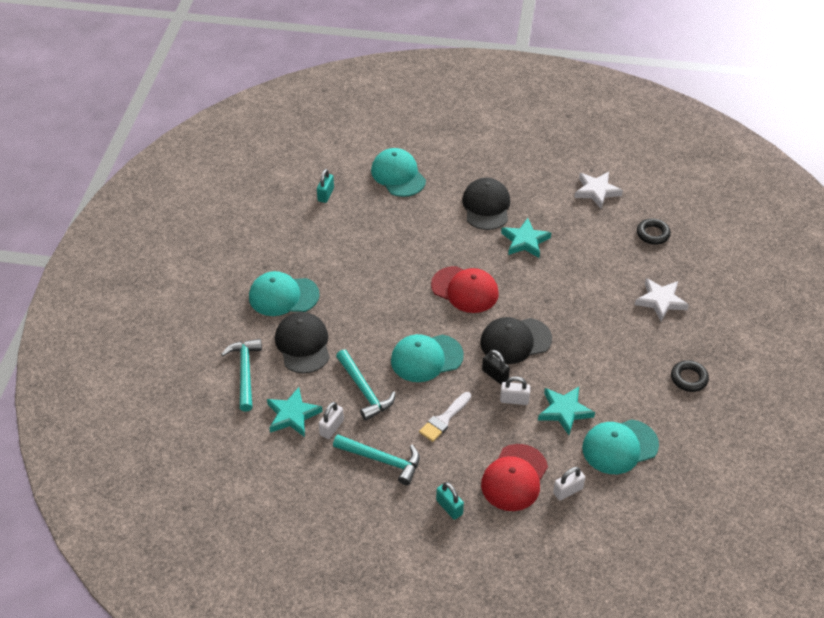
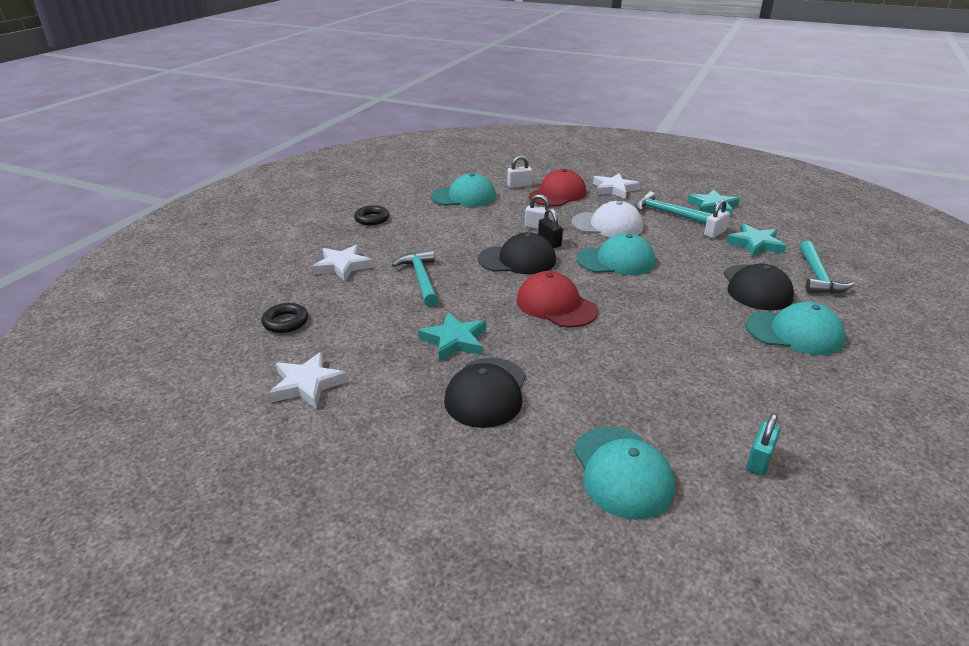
camera: 165 degrees left, 15 degrees down
turquoise hammer [336,349,396,421] -> turquoise hammer moved to [392,249,439,307]
white brush [419,392,471,442] -> white cap [571,201,643,237]
turquoise padlock [436,482,464,520] -> white star [593,173,640,199]
turquoise star [538,387,595,435] -> turquoise star moved to [687,189,740,217]

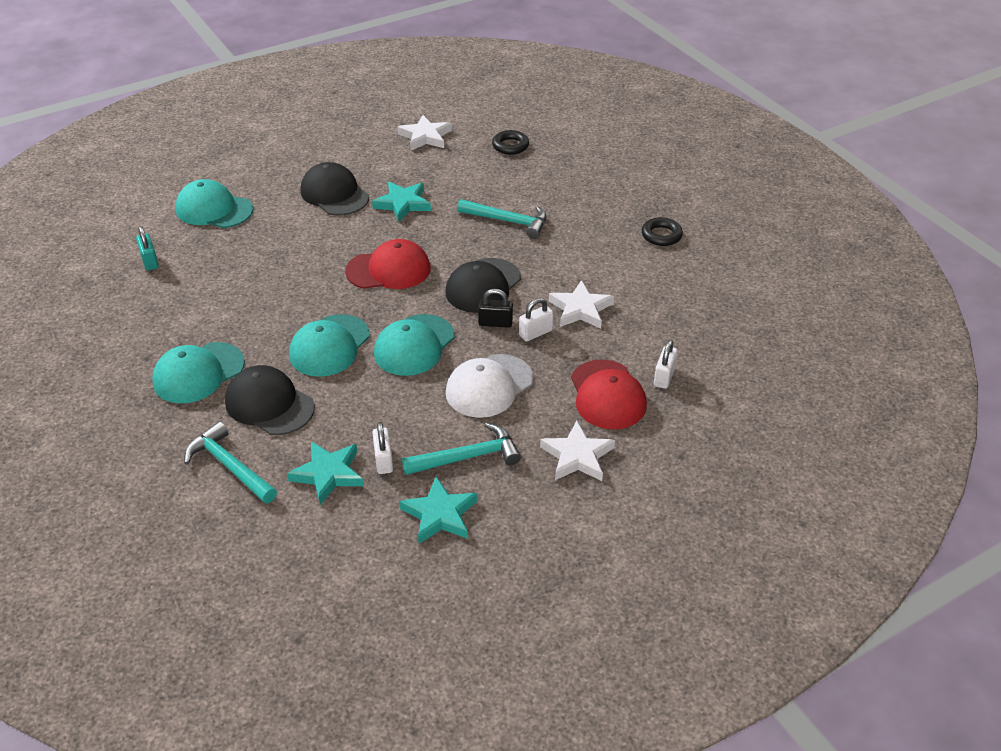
camera: 125 degrees right, 10 degrees up
white star [312,245,373,281] -> white star moved to [549,280,614,329]
turquoise cap [431,173,496,207] -> turquoise cap moved to [289,314,370,377]

